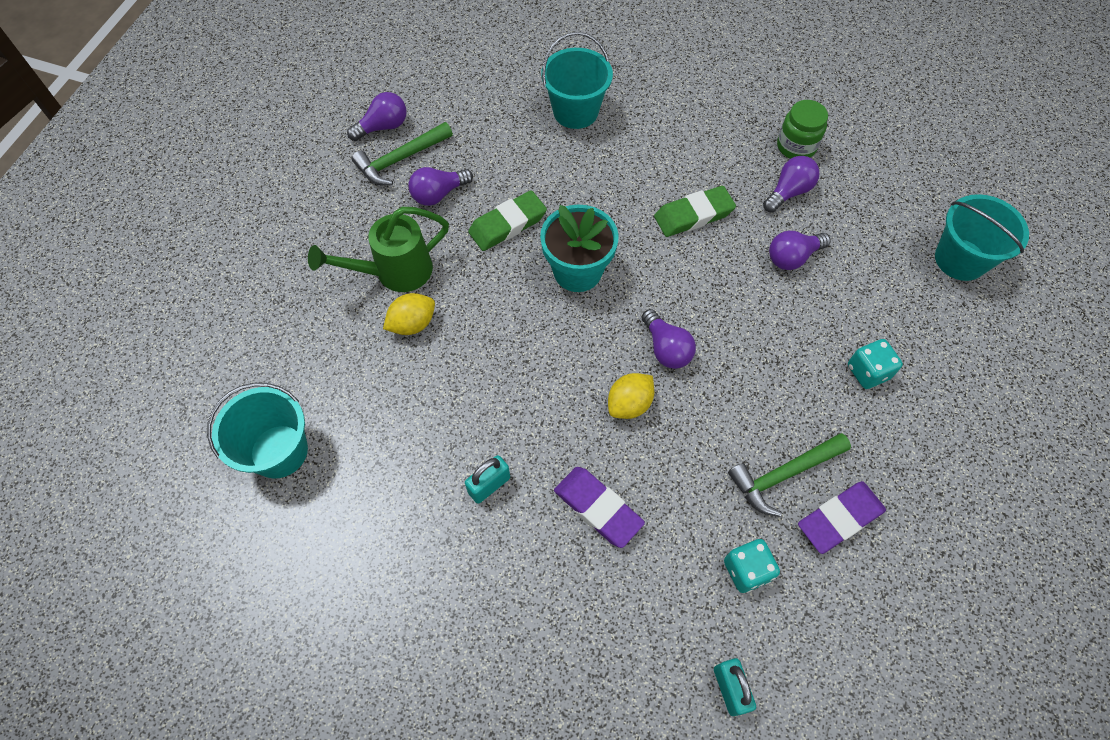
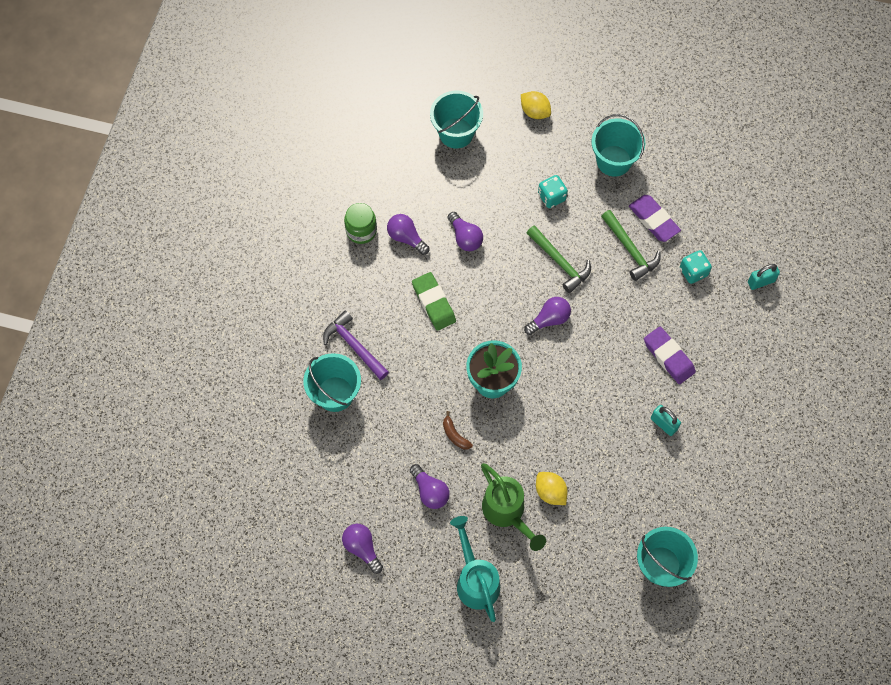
camera: 95 degrees left, 5 degrees up
green hammer [352,122,453,185] -> green hammer moved to [527,225,591,293]
green eraser [468,190,547,251] -> brown banana [443,411,473,450]
purple eraser [554,467,645,548] -> purple eraser turned 75 degrees counterclockwise [644,326,696,384]
yellow lemon [608,373,654,419] -> yellow lemon moved to [521,91,551,119]
none -> purple hammer [323,310,389,380]
none -> turquoise watering can [450,516,500,622]
none -> turquoise bucket [592,114,645,177]

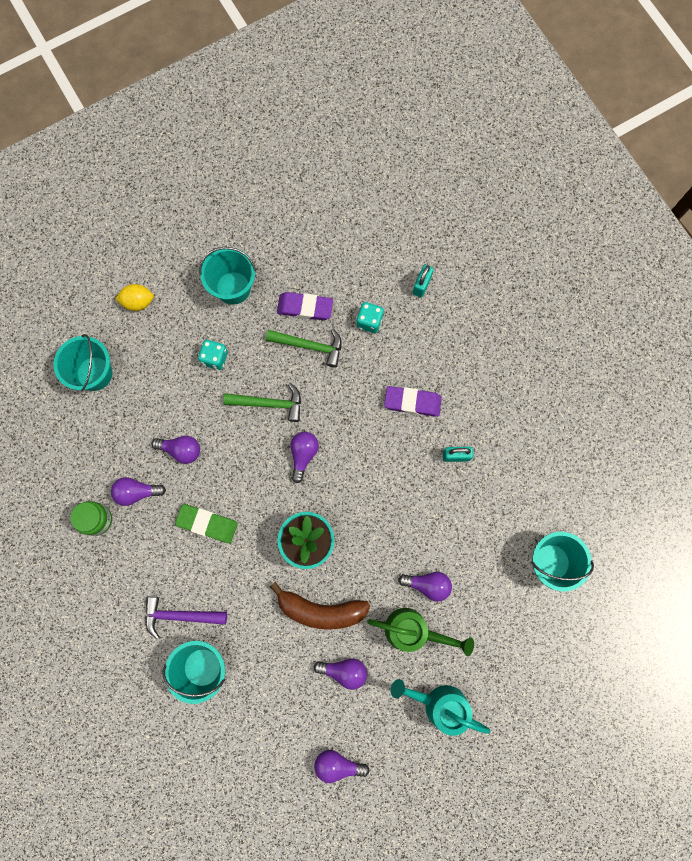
camera: 45 degrees left, 10 degrees up
brown banana [443,411,473,450] -> brown banana [270,582,370,630], size x2.24
yellow lemon [536,472,568,505] -> purple light bulb [398,572,452,602]

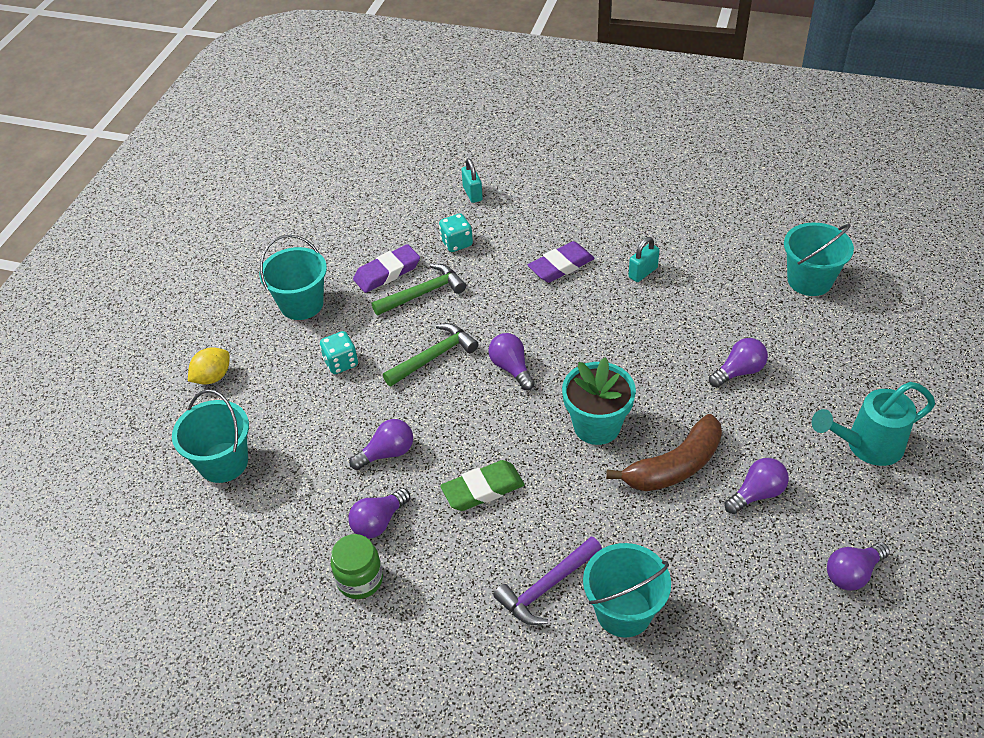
camera: 40 degrees left, 30 degrees down
green watering can [367,608,474,656] -> none

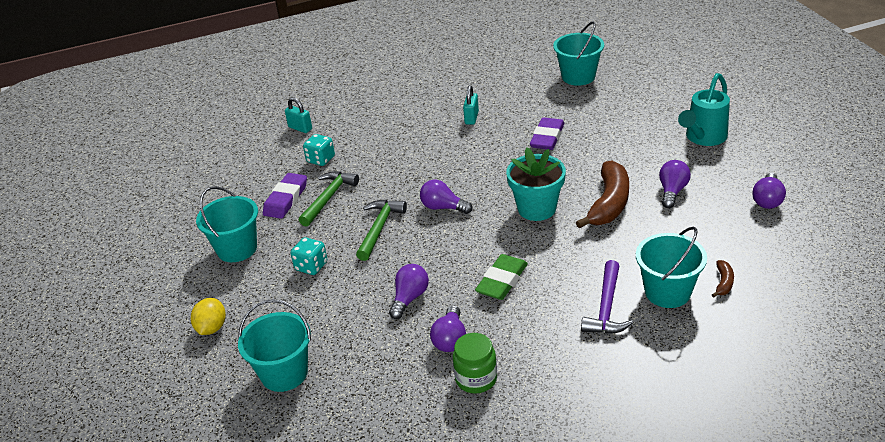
camera: 35 degrees left, 10 degrees down
purple eraser [528,241,595,283] -> purple eraser moved to [530,117,565,150]
purple light bulb [709,338,768,387] -> none
none -> brown banana [712,260,734,298]

